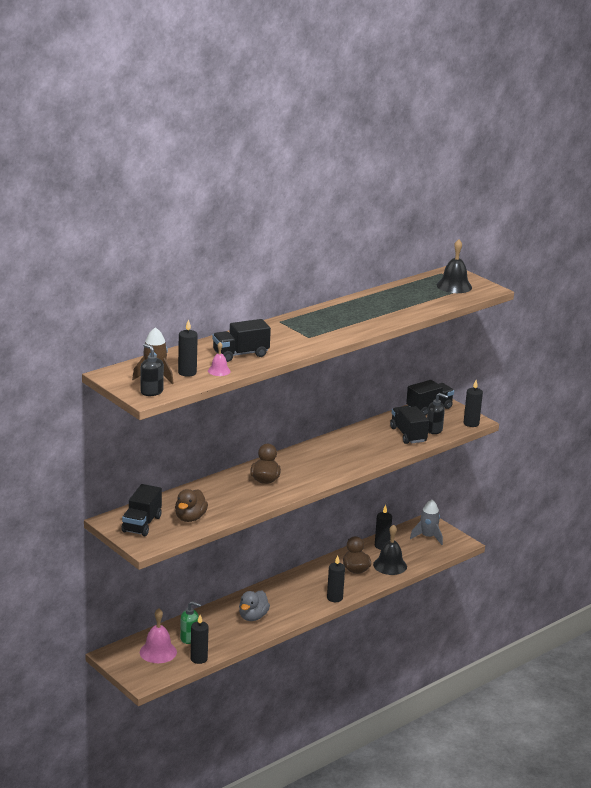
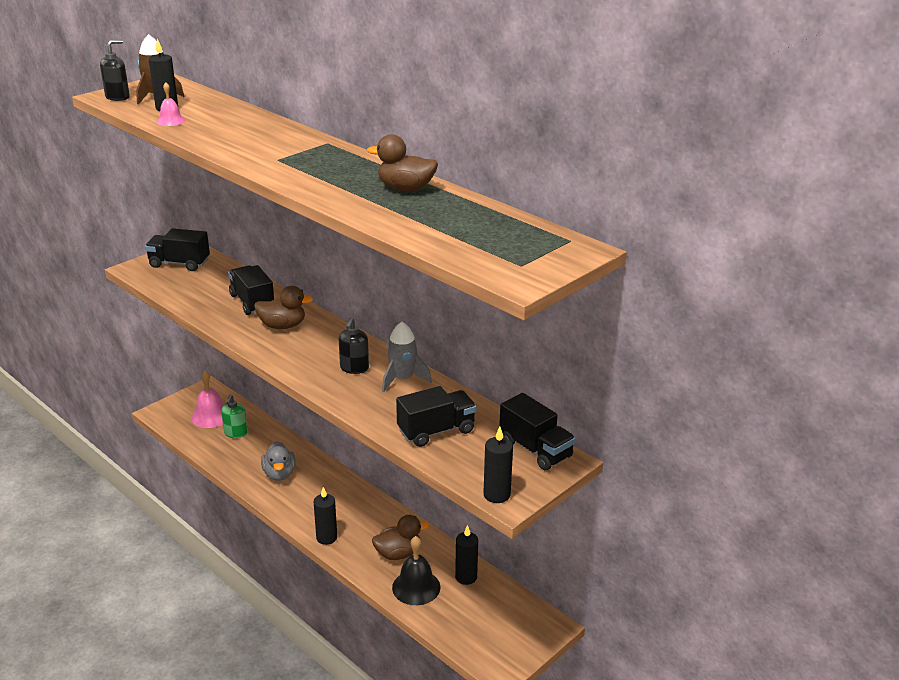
camera: 85 degrees right, 5 degrees up
brown duck [175,489,208,522] -> brown duck moved to [367,134,438,191]
black candle [190,615,209,664] -> none
black truck [212,319,271,362] -> black truck moved to [228,265,274,315]
grey duck [239,591,270,621] -> grey duck turned 120 degrees counterclockwise [261,441,296,481]
grey rocket [410,500,443,545] -> grey rocket moved to [382,322,432,392]
black soap dispenser [427,393,448,434] -> black soap dispenser moved to [339,317,369,374]
black bell [437,239,472,293] -> none

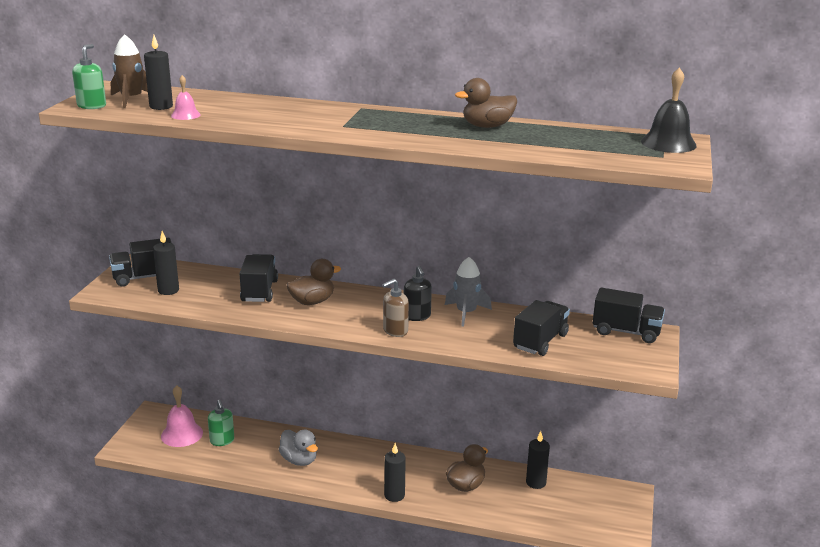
camera: 30 degrees left, 5 degrees down
black soap dispenser [100,39,130,101] -> green soap dispenser [72,44,106,109]
black truck [228,265,274,315] -> black truck turned 60 degrees clockwise [239,254,278,302]
black bell [392,536,440,605] -> black bell moved to [641,67,697,153]
black candle [483,427,513,503] -> black candle moved to [153,231,179,295]
none -> brown soap dispenser [382,279,409,337]

